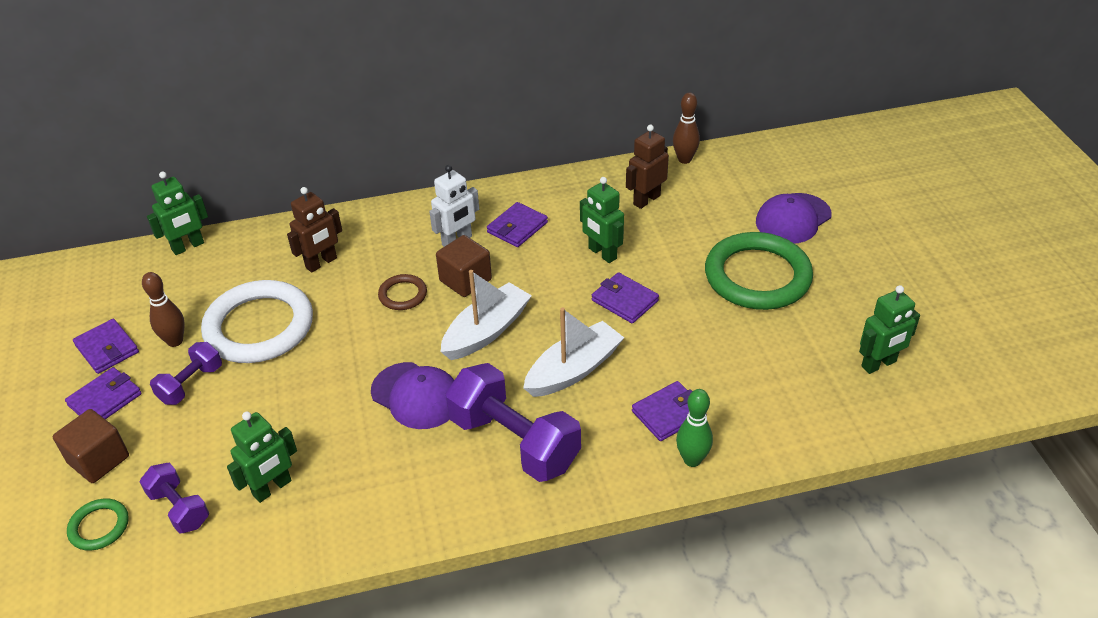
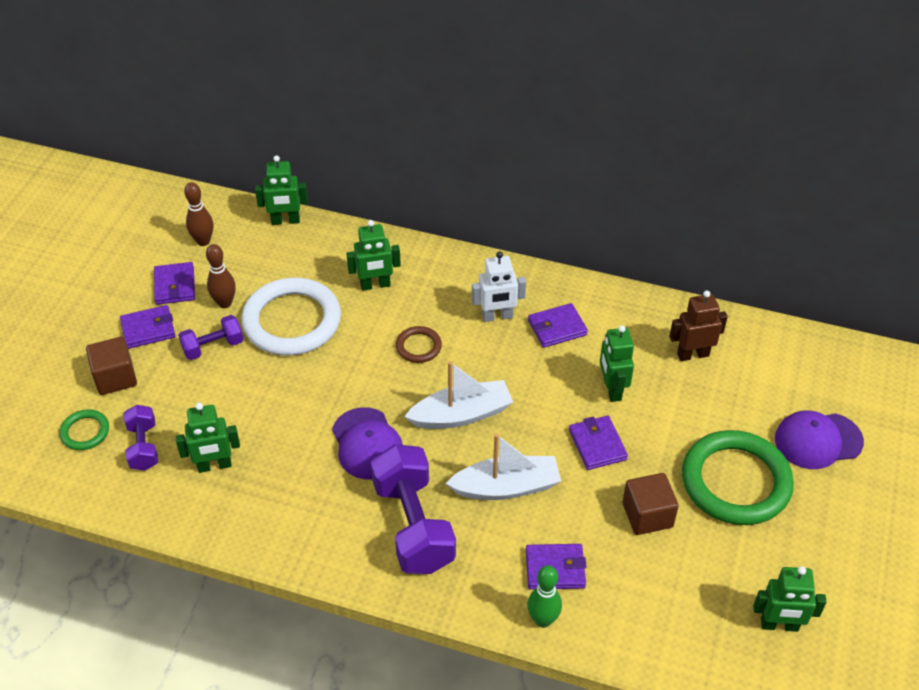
camera: 30 degrees right, 5 degrees up
brown robot [287,187,342,273] -> green robot [346,220,401,291]
brown cube [436,235,492,297] -> brown cube moved to [623,473,679,535]
brown bowling pin [673,93,700,164] -> brown bowling pin moved to [184,182,213,246]

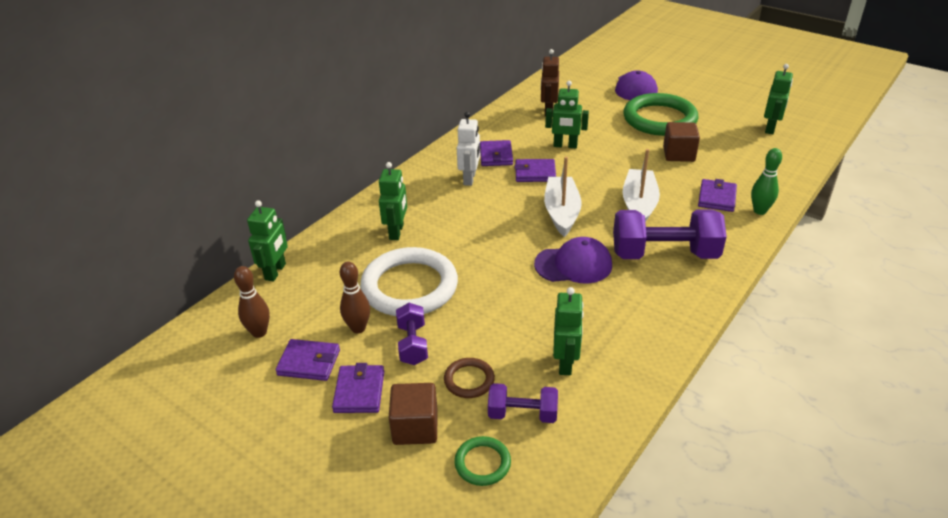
camera: 70 degrees left, 10 degrees down
brown ring [396,326,442,363] -> brown ring moved to [444,358,495,398]
purple wallet [569,416,628,470] -> purple wallet moved to [514,159,556,182]

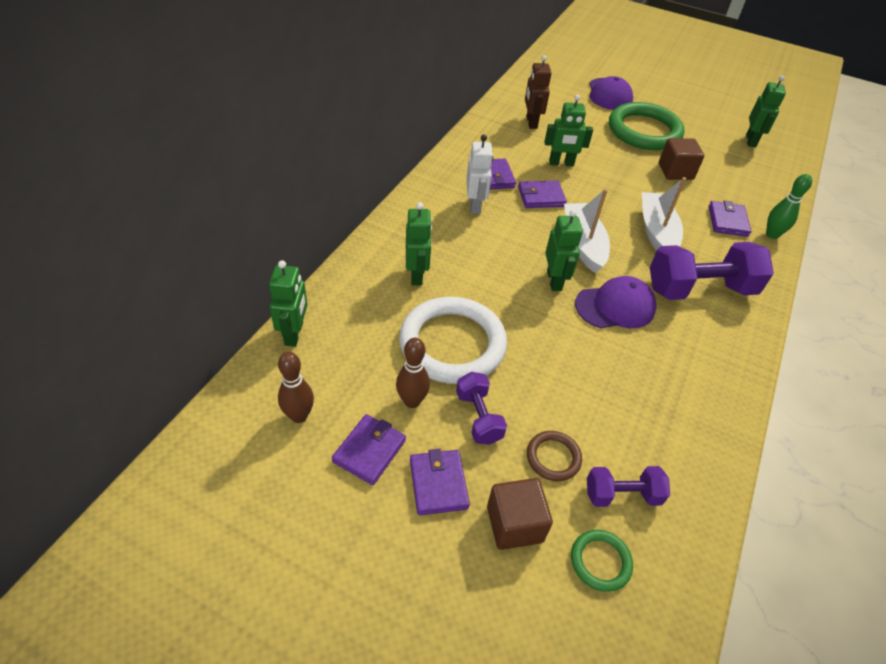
camera: 15 degrees left, 10 degrees up
purple wallet [275,339,340,381] -> purple wallet turned 60 degrees counterclockwise [332,414,406,485]
green robot [553,287,584,375] -> green robot moved to [545,210,583,291]

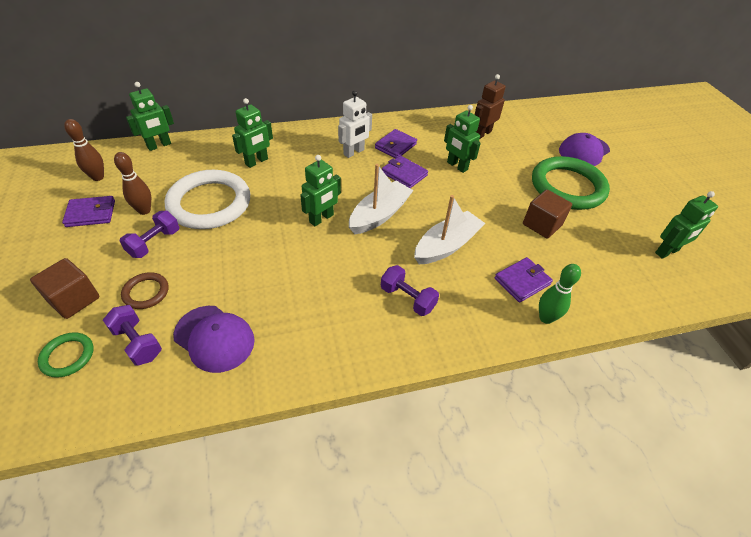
camera: 50 degrees right, 0 degrees up
purple wallet [410,449,470,515] -> none
purple cap [575,276,656,328] -> purple cap moved to [173,306,255,373]
purple dumbbell [650,242,774,300] -> purple dumbbell [381,265,439,316], size x0.54

